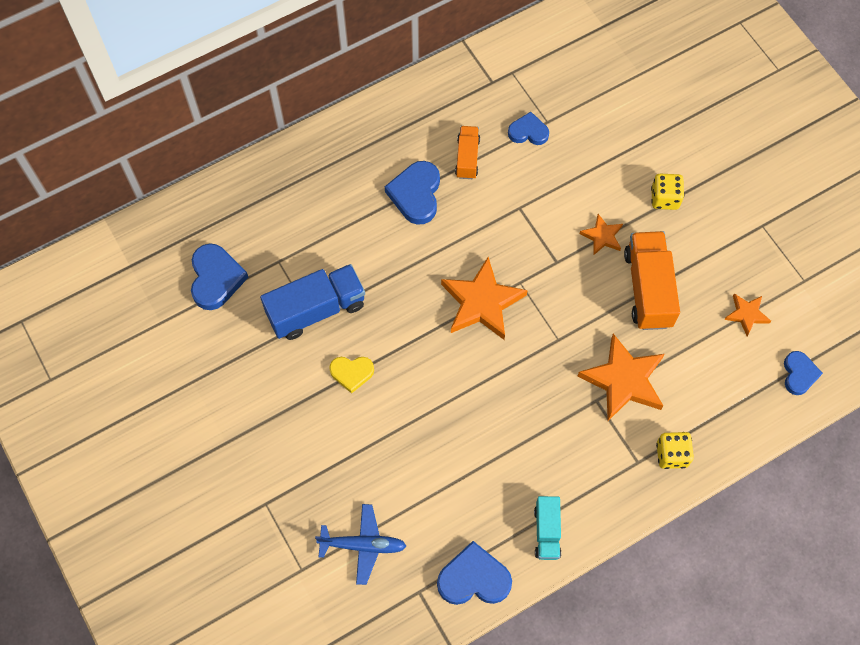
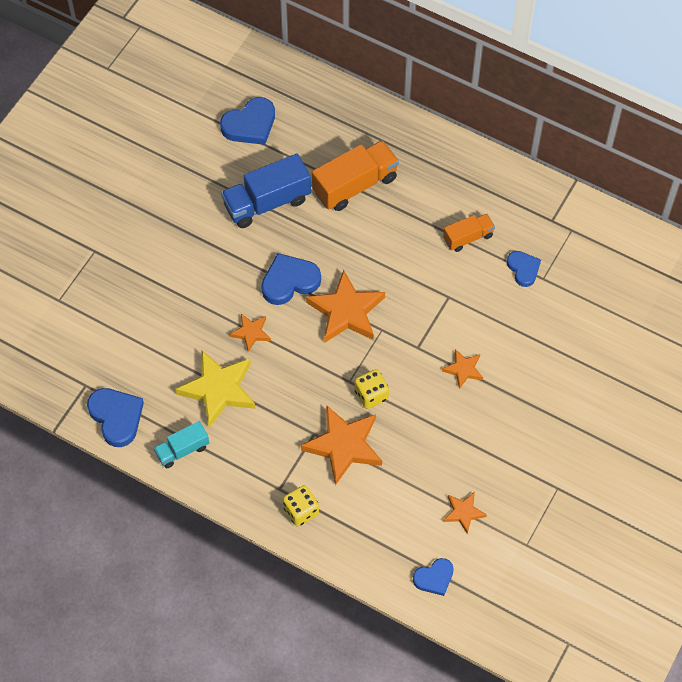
camera: 60 degrees right, 5 degrees down
blue truck [260,264,365,340] -> blue truck turned 120 degrees clockwise [221,153,311,228]
blue plane [315,504,406,585] -> none
yellow heart [329,357,374,394] -> none
blue heart [385,161,440,225] -> blue heart moved to [261,253,321,305]
orange truck [624,231,680,330] -> orange truck moved to [312,140,399,211]
yellow dice [651,174,684,210] -> yellow dice moved to [355,369,389,409]
none -> yellow star [175,350,255,427]
none -> orange star [229,314,271,352]

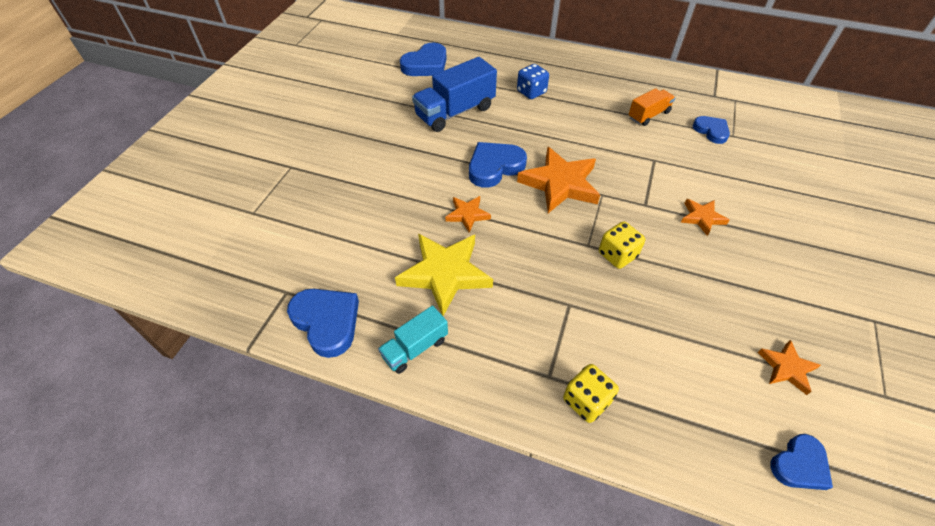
camera: 10 degrees left, 10 degrees down
orange star [301,405,382,485] -> none
orange truck [312,140,399,211] -> blue dice [517,64,549,99]

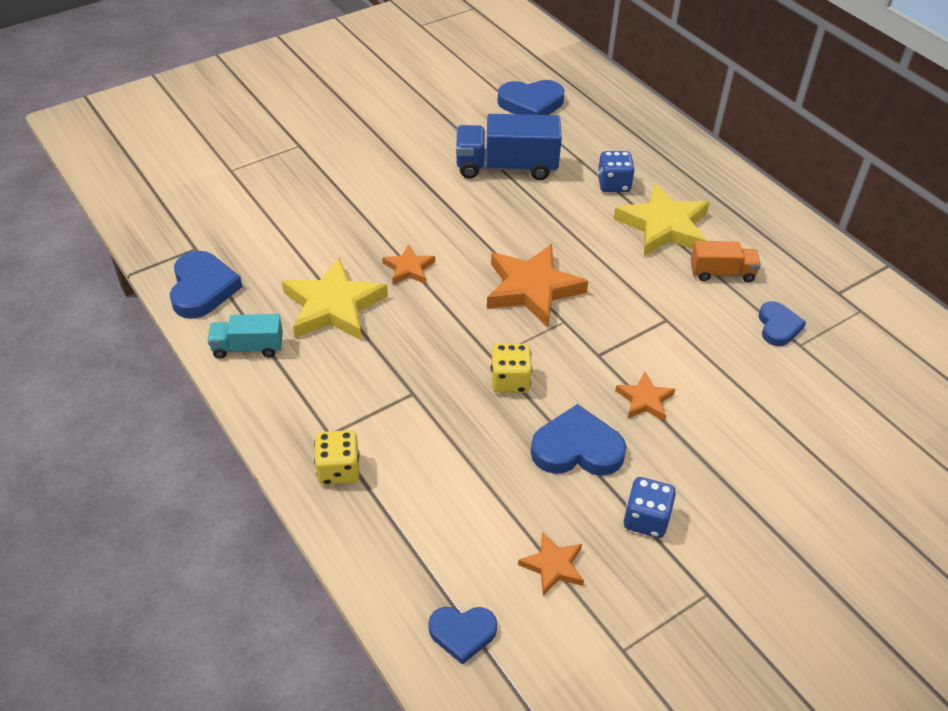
camera: 35 degrees right, 5 degrees down
blue heart [469,142,527,188] -> blue heart moved to [531,404,627,476]
none -> yellow star [614,183,710,256]
none -> blue dice [623,477,676,538]

